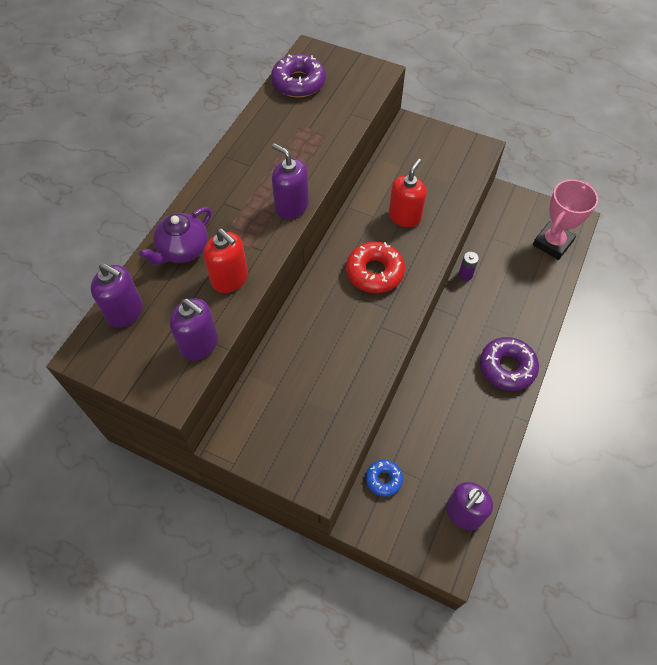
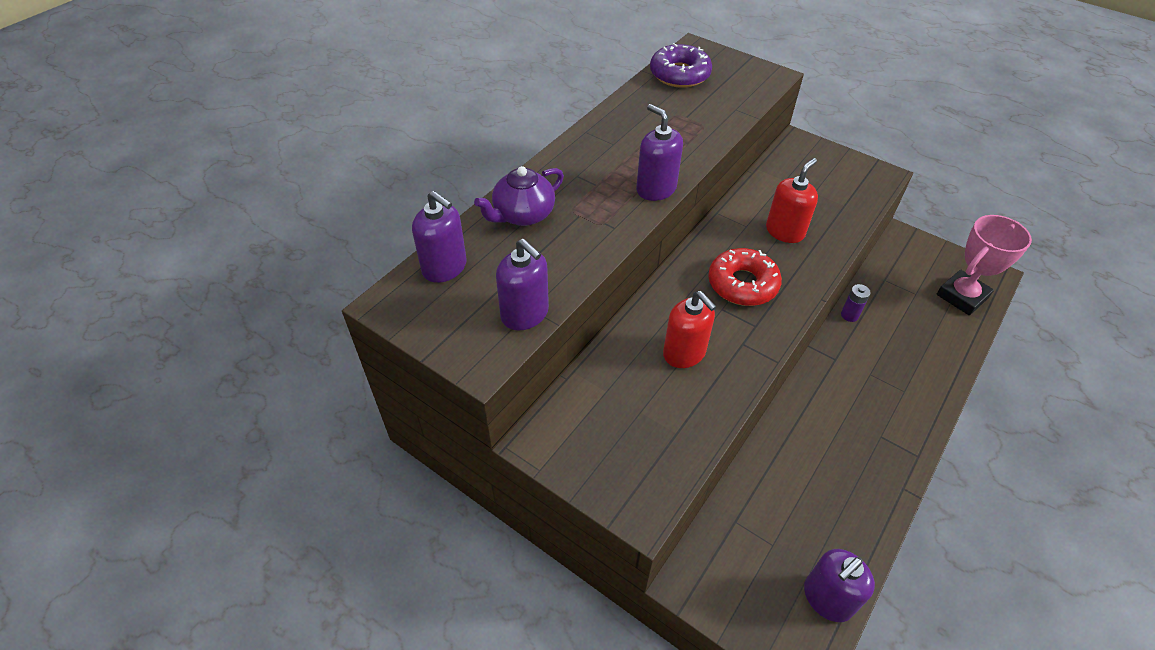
camera: 10 degrees right, 10 degrees down
red soap dispenser [204,229,248,293] -> red soap dispenser moved to [663,291,716,368]
blue donut [366,460,403,497] -> none
purple donut [480,337,539,391] -> none

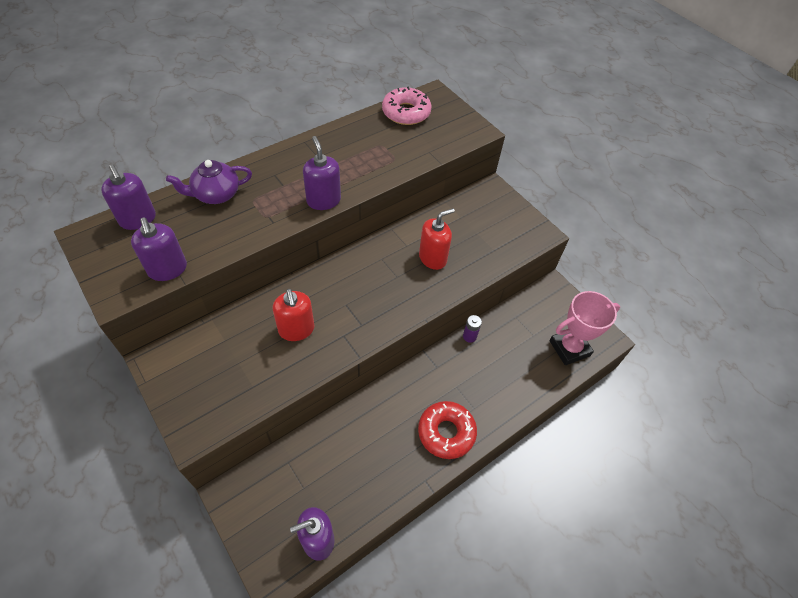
camera: 15 degrees right, 5 degrees up
purple donut [650,43,712,88] -> pink donut [382,87,432,125]
red donut [708,248,782,306] -> red donut moved to [418,401,477,459]

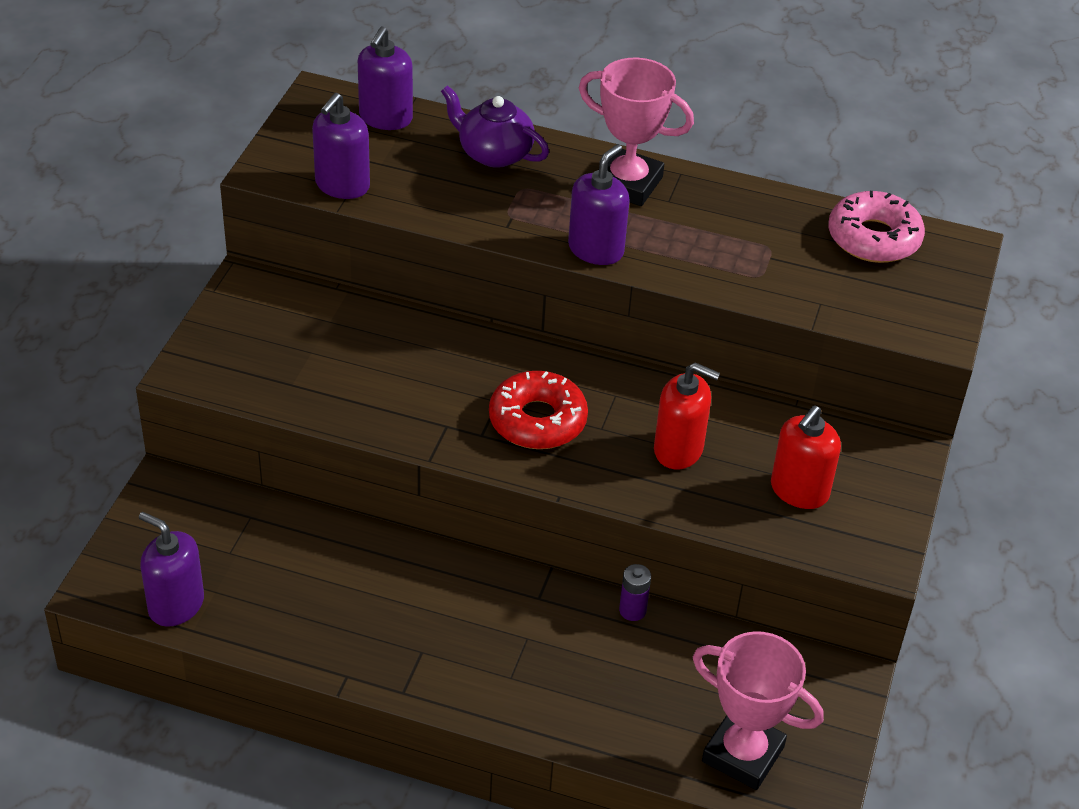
camera: 55 degrees right, 10 degrees down
red soap dispenser [273,289,314,341] -> red soap dispenser moved to [771,405,841,509]
red donut [418,401,477,459] -> red donut moved to [489,371,588,449]
none -> pink trophy [579,58,694,206]

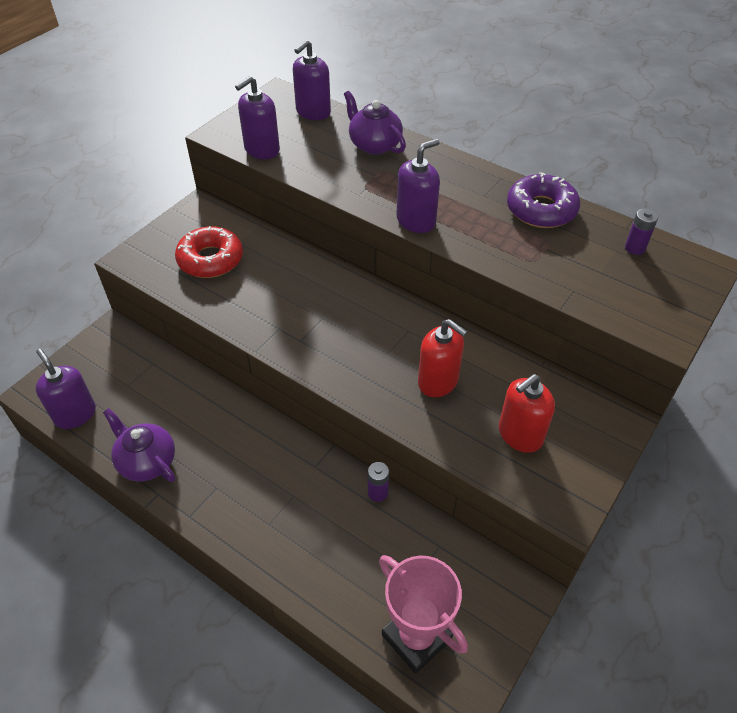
camera: 20 degrees right, 5 degrees up
red donut [489,371,588,449] -> red donut moved to [175,226,243,278]
pink trophy [579,58,694,206] -> none
pink donut [828,191,925,263] -> purple battery [625,209,658,255]
none -> purple teapot [103,408,175,482]
none -> purple donut [507,172,580,228]

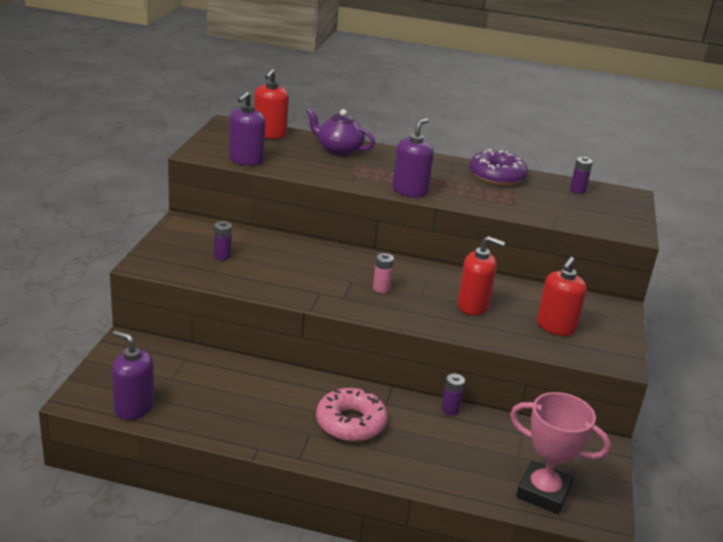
camera: 25 degrees left, 20 degrees down
purple teapot [103,408,175,482] -> none
red donut [175,226,243,278] -> purple battery [214,221,232,260]
purple soap dispenser [293,40,331,120] -> red soap dispenser [254,69,289,139]
none -> pink donut [316,388,387,442]
none -> pink battery [373,253,394,293]

